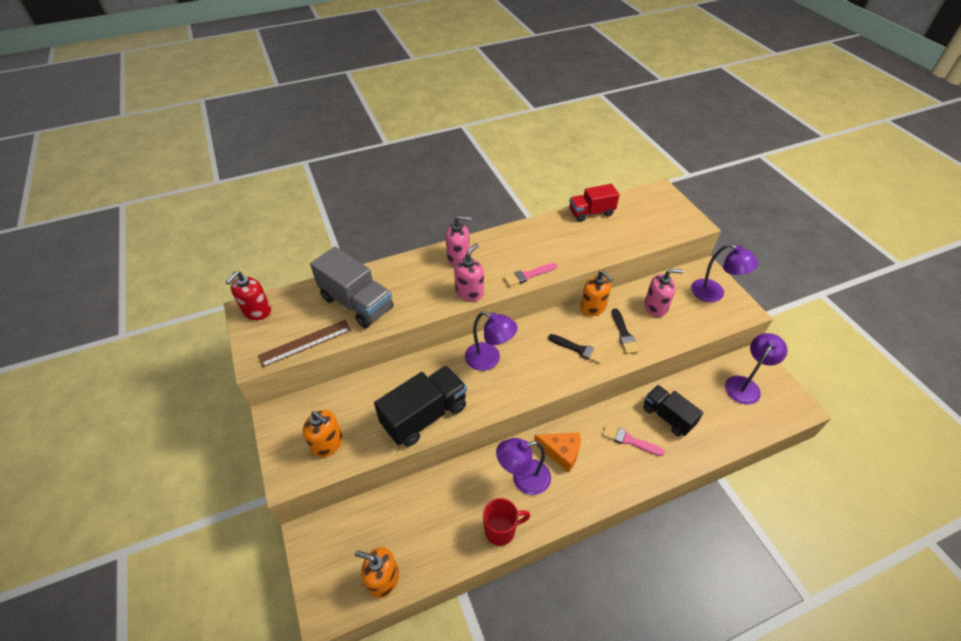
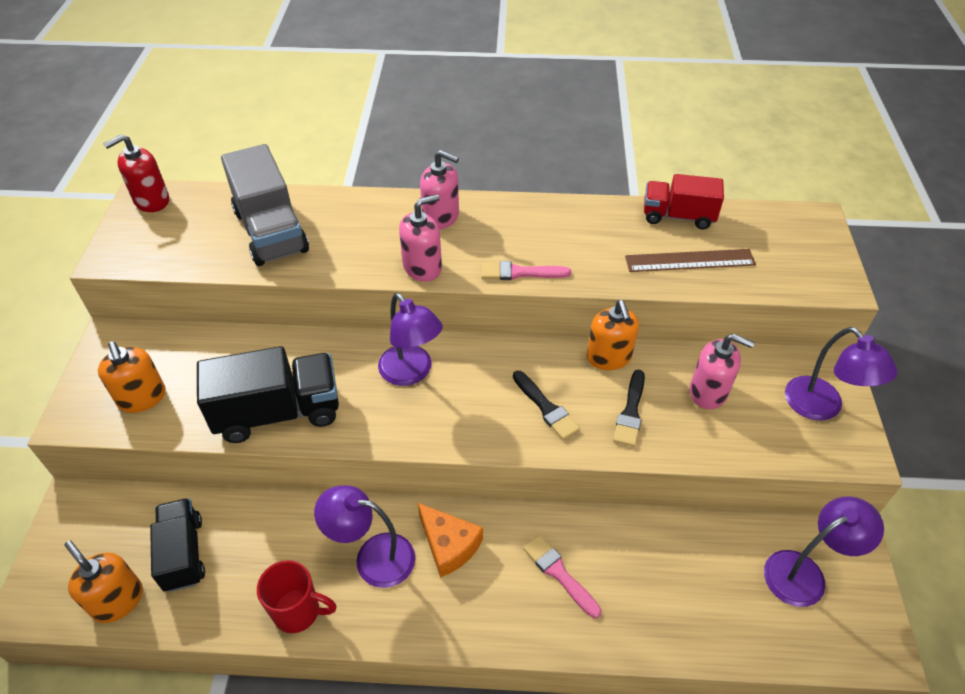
camera: 25 degrees right, 0 degrees up
brown ruler [258,320,351,367] -> brown ruler moved to [625,249,756,272]
black truck [643,385,703,436] -> black truck moved to [150,498,205,592]

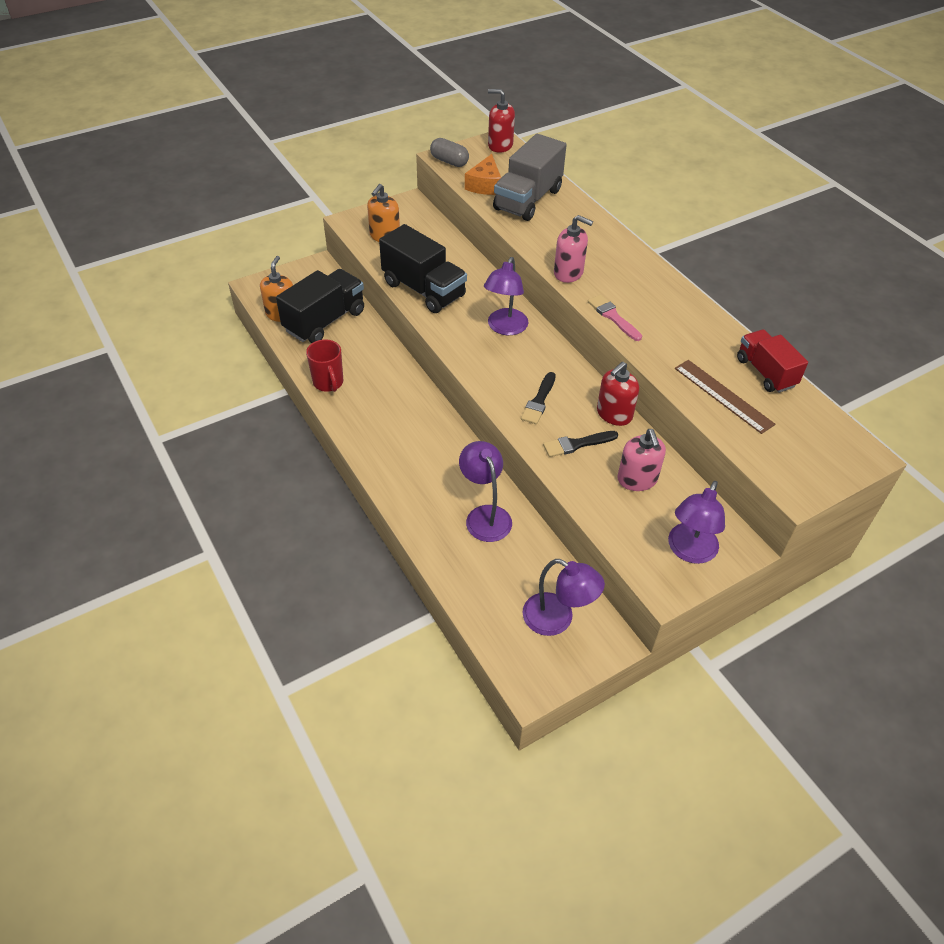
camera: 55 degrees right, 0 degrees up
black truck [150,498,205,592] -> black truck [276,269,364,343], size x1.53
purple lamp [314,485,415,588] -> purple lamp moved to [459,441,512,542]
orange cheese [418,503,483,578] -> orange cheese moved to [465,154,501,195]
pink soap dispenser [420,150,459,230] -> none
pink brush [523,535,601,618] -> none
orange soap dispenser [587,300,639,370] -> red soap dispenser [597,361,639,426]
none -> grey capsule [430,138,469,167]

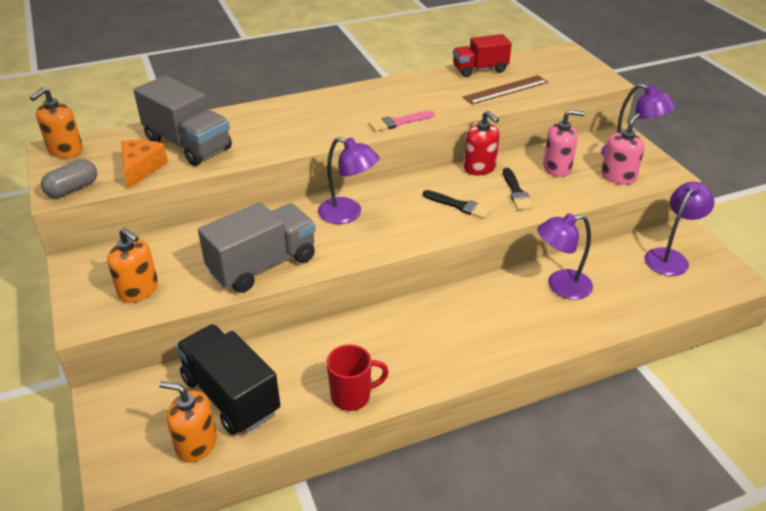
camera: 80 degrees left, 10 degrees down
black truck [379,224,467,313] -> grey truck [198,202,316,293]
orange cheese [465,154,501,195] -> orange cheese turned 105 degrees counterclockwise [121,140,168,189]
red soap dispenser [488,89,515,153] -> orange soap dispenser [30,87,83,158]
pink soap dispenser [554,215,593,283] -> pink soap dispenser moved to [601,113,645,185]

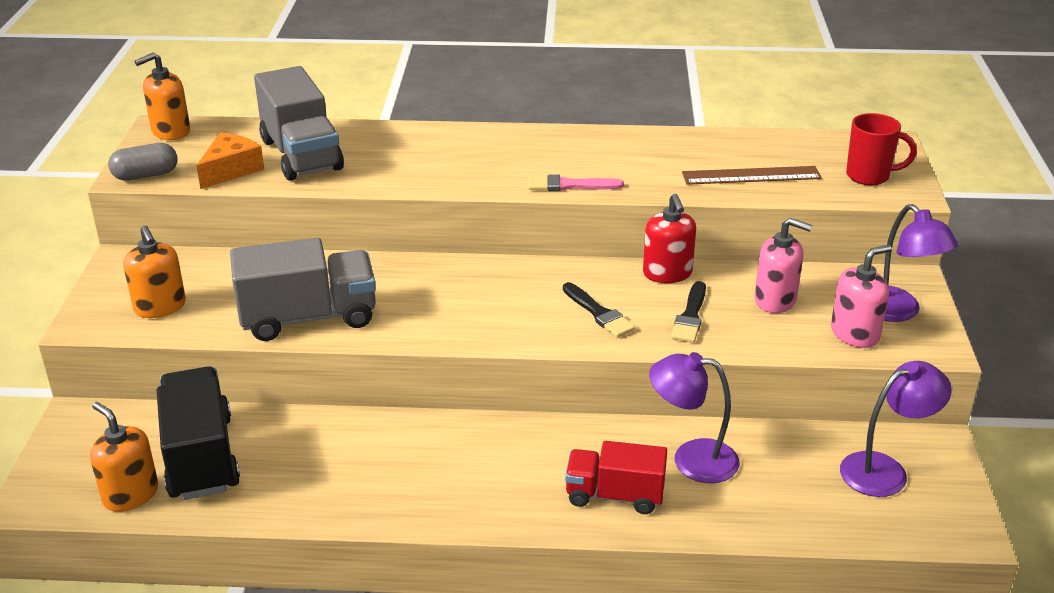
camera: 25 degrees right, 5 degrees down
purple lamp [318,137,379,224] -> none
red mug [326,345,389,411] -> red mug moved to [846,113,917,186]
red truck [453,34,512,77] -> red truck moved to [565,441,667,514]

